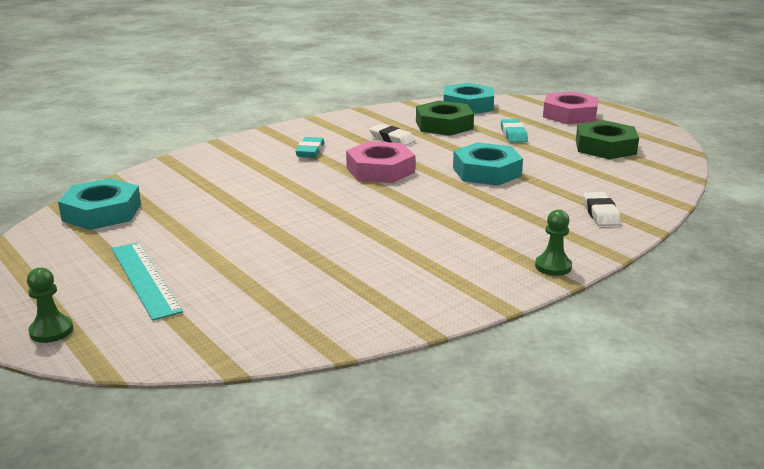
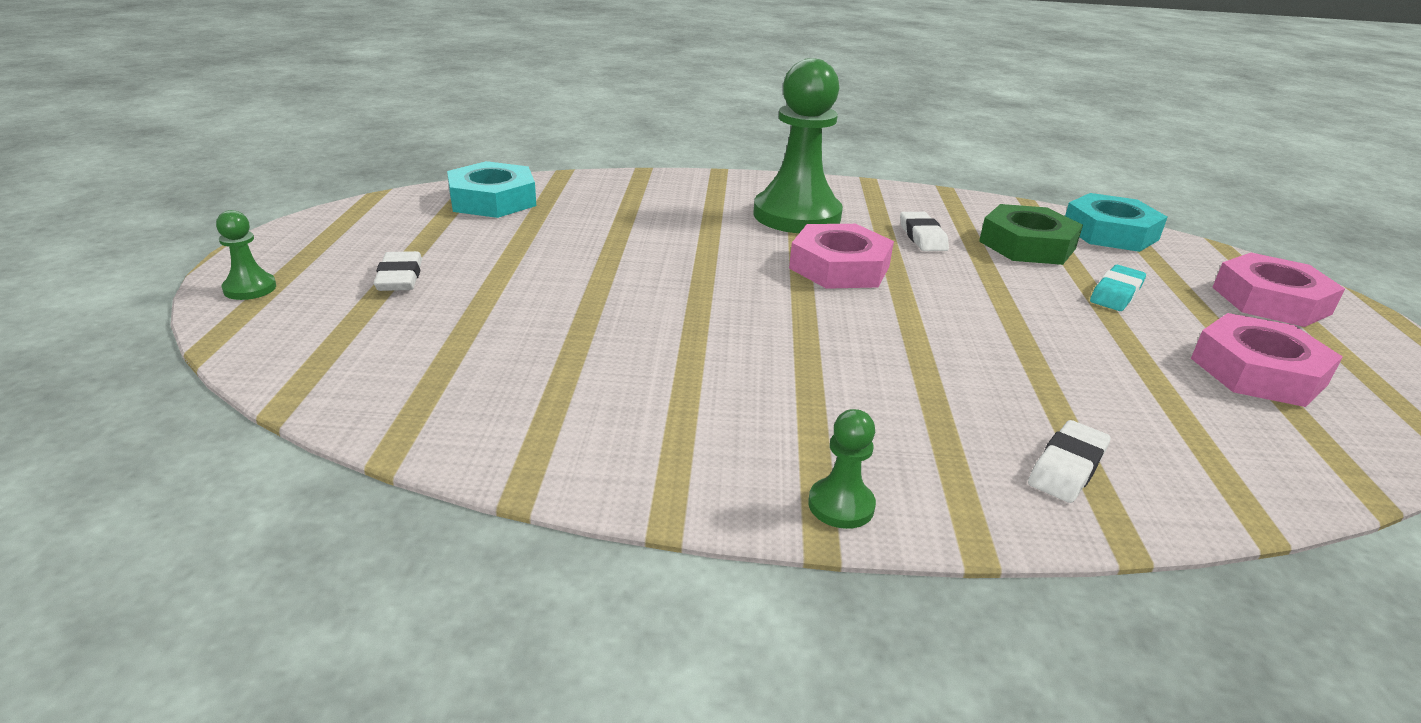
camera: 40 degrees right, 5 degrees up
turquoise ruler [112,242,183,321] -> white eraser [374,251,422,291]
turquoise eraser [295,137,325,158] -> green pawn [753,58,843,233]
turquoise nut [453,142,523,186] -> none
green nut [576,120,639,159] -> pink nut [1191,313,1343,407]

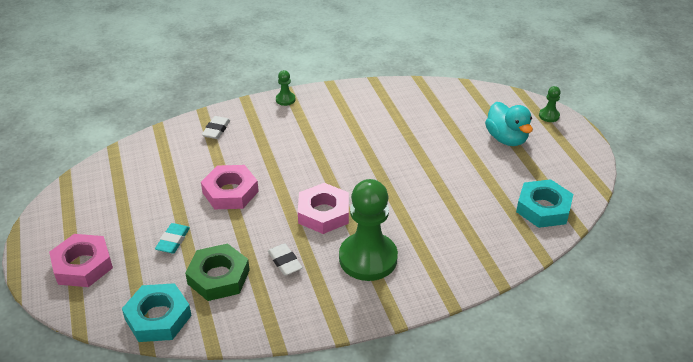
camera: 160 degrees right, 10 degrees up
white eraser [374,251,422,291] -> turquoise duck [485,102,533,146]
pink nut [1191,313,1343,407] -> pink nut moved to [201,165,259,209]

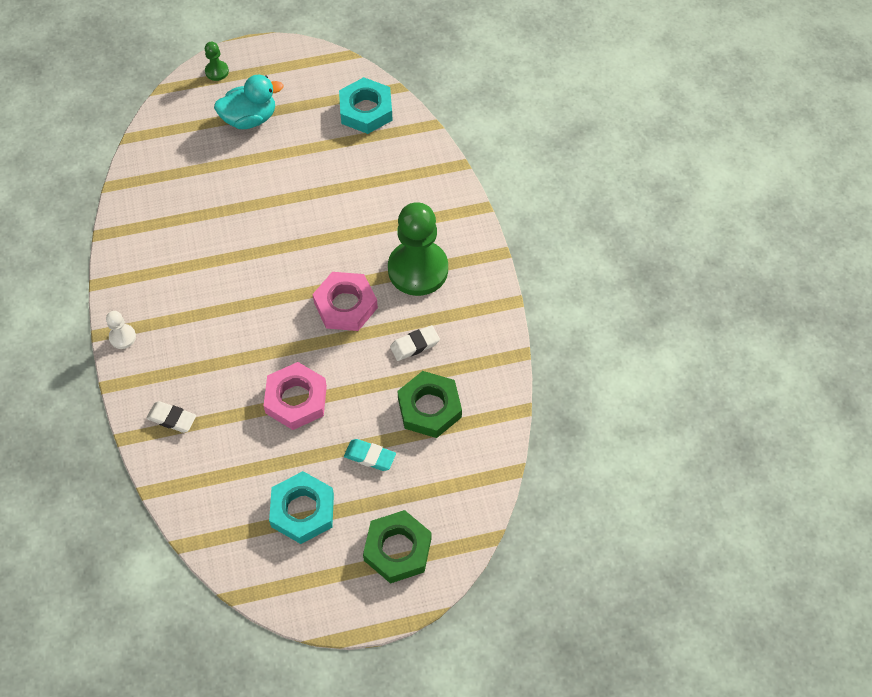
camera: 85 degrees left, 20 degrees up
pink nut [49,234,113,287] -> green nut [363,510,431,584]
turquoise nut [122,283,192,342] -> turquoise nut moved to [269,471,334,544]
green pawn [276,70,295,106] -> white pawn [106,311,136,349]

